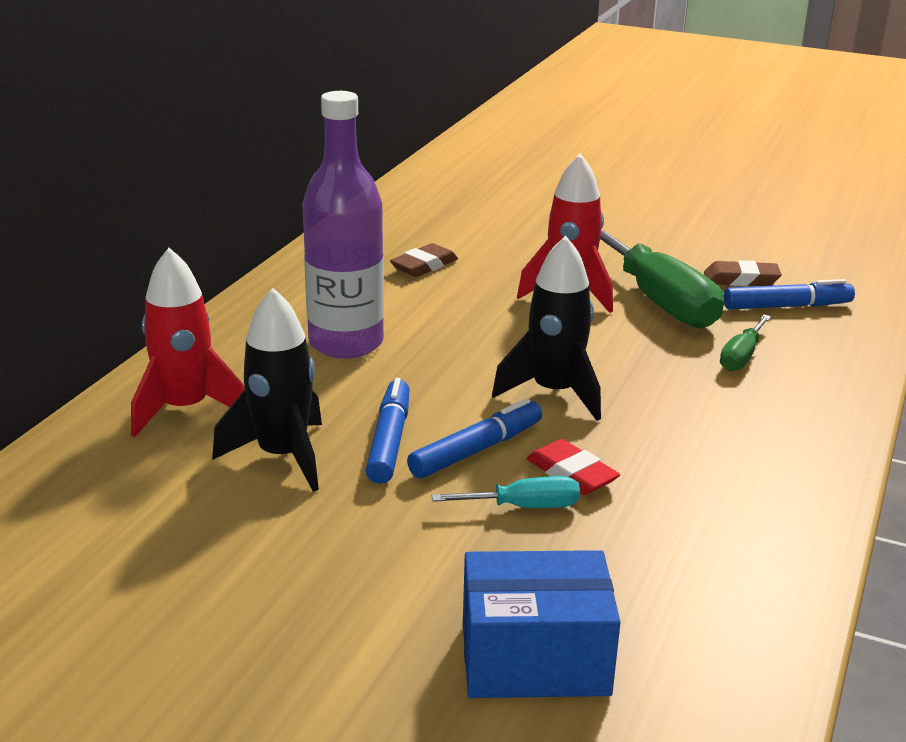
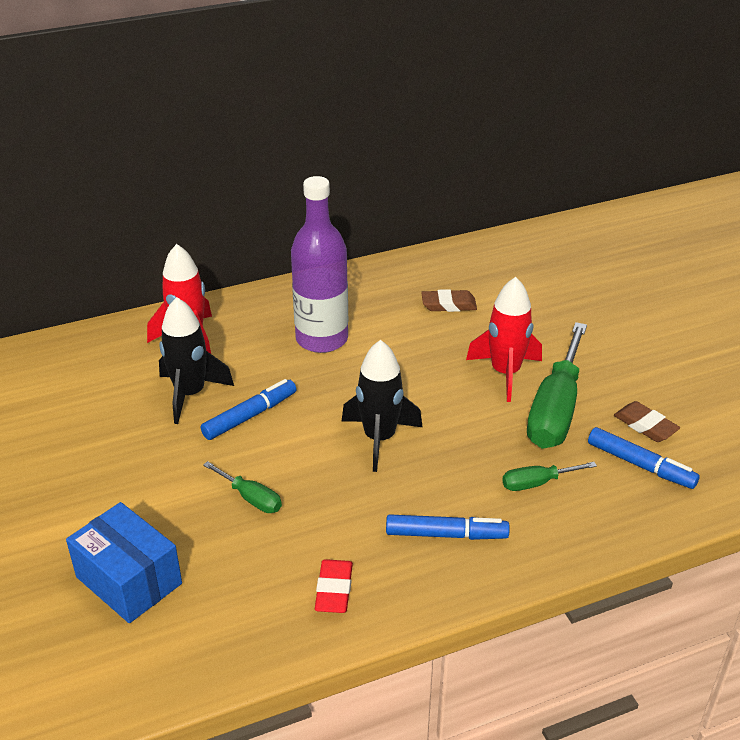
camera: 45 degrees right, 10 degrees up
blue marker [407,398,542,478] -> blue marker moved to [386,514,510,540]
turquoise screwdriver [432,476,580,508] -> green screwdriver [203,461,282,513]
red eraser [527,439,620,495] -> red eraser moved to [315,559,353,613]

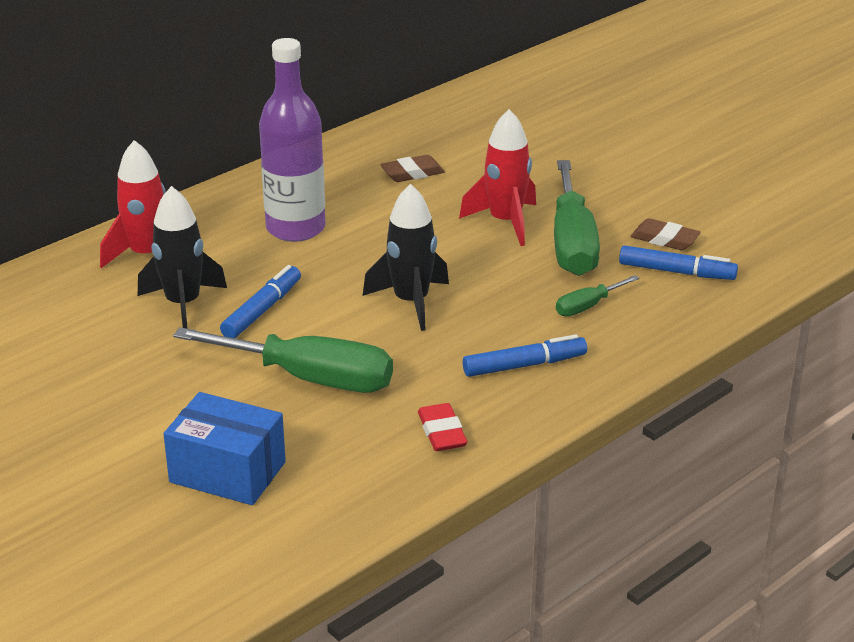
camera: 20 degrees left, 5 degrees down
green screwdriver [203,461,282,513] -> green screwdriver [173,327,393,393], size x2.11

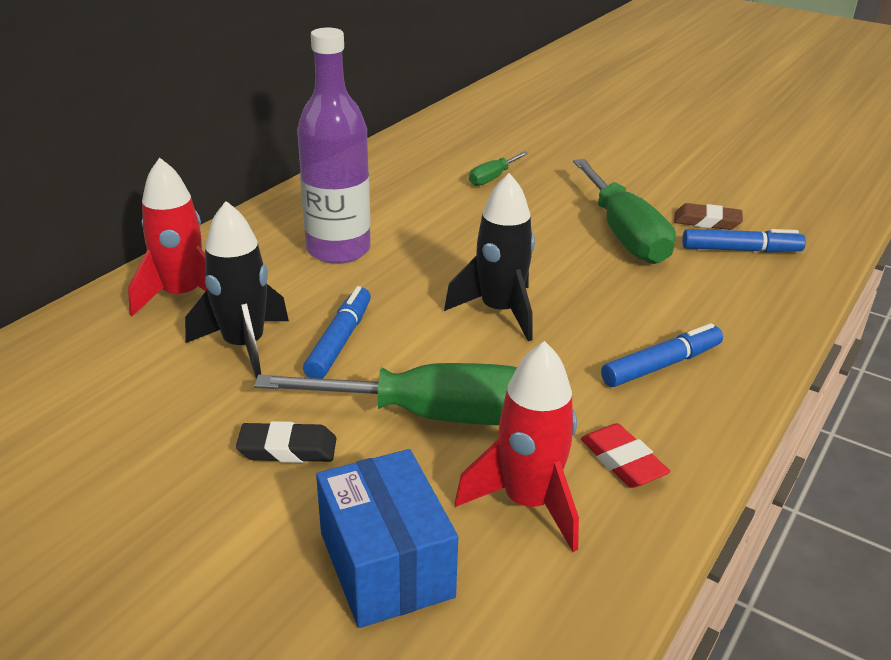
camera: 15 degrees left, 0 degrees up
blue box [164,392,286,505] -> blue box turned 60 degrees clockwise [316,449,458,628]
brown eraser [380,155,445,182] -> none
red rocket [459,109,536,246] -> red rocket moved to [455,341,579,552]
green screwdriver [556,275,639,316] -> green screwdriver moved to [469,151,529,186]
none -> black eraser [236,421,336,463]

